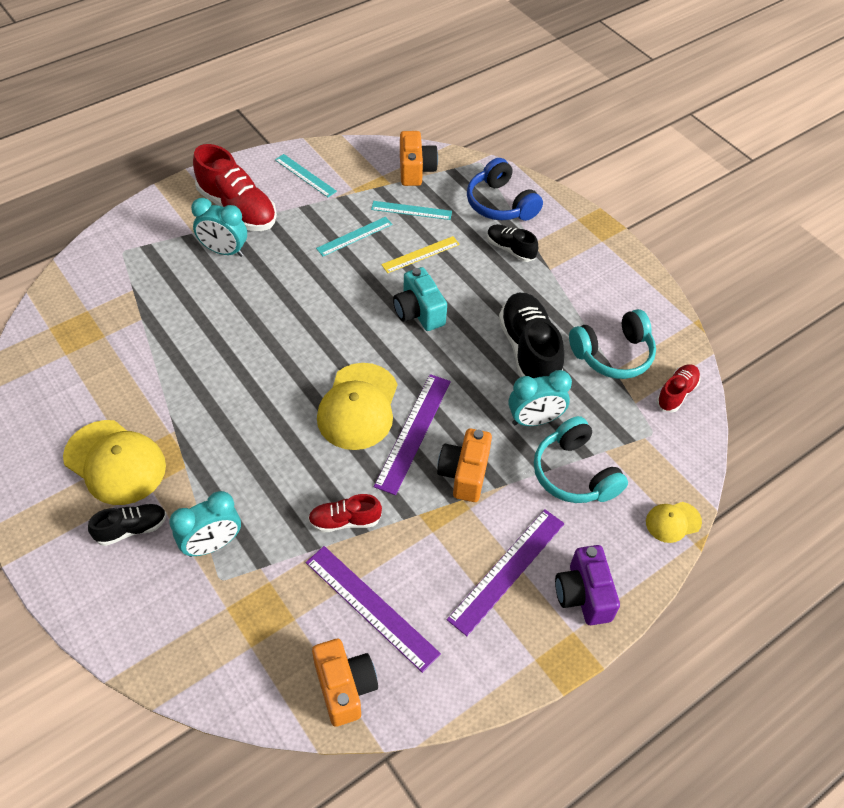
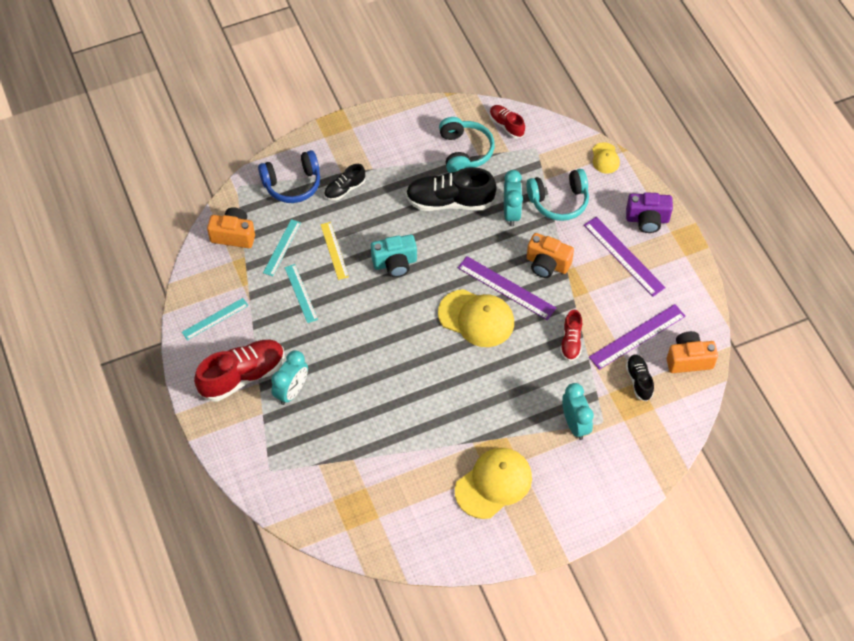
camera: 75 degrees left, 5 degrees up
black shoe [88,504,167,546] -> black shoe moved to [626,355,654,401]

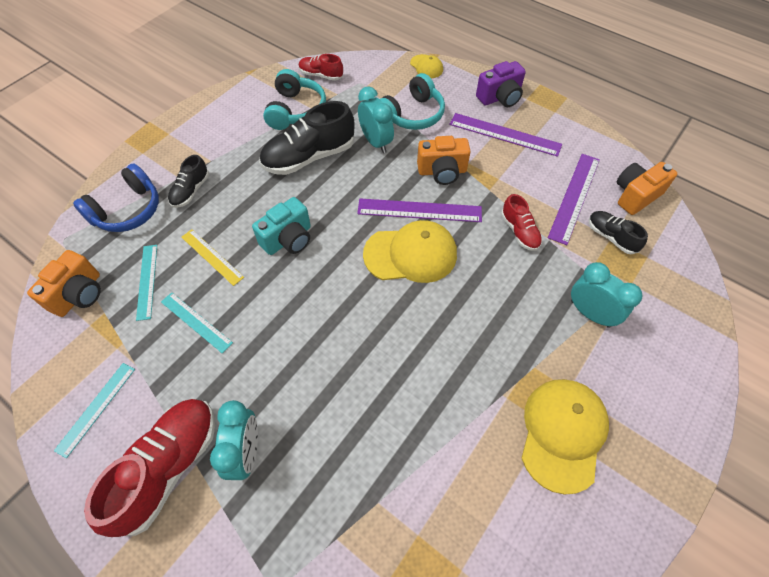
camera: 30 degrees left, 0 degrees up
orange camera [207,207,255,248] -> orange camera turned 135 degrees clockwise [27,250,101,317]
turquoise headphones [439,117,495,173] -> turquoise headphones turned 45 degrees clockwise [263,69,326,130]

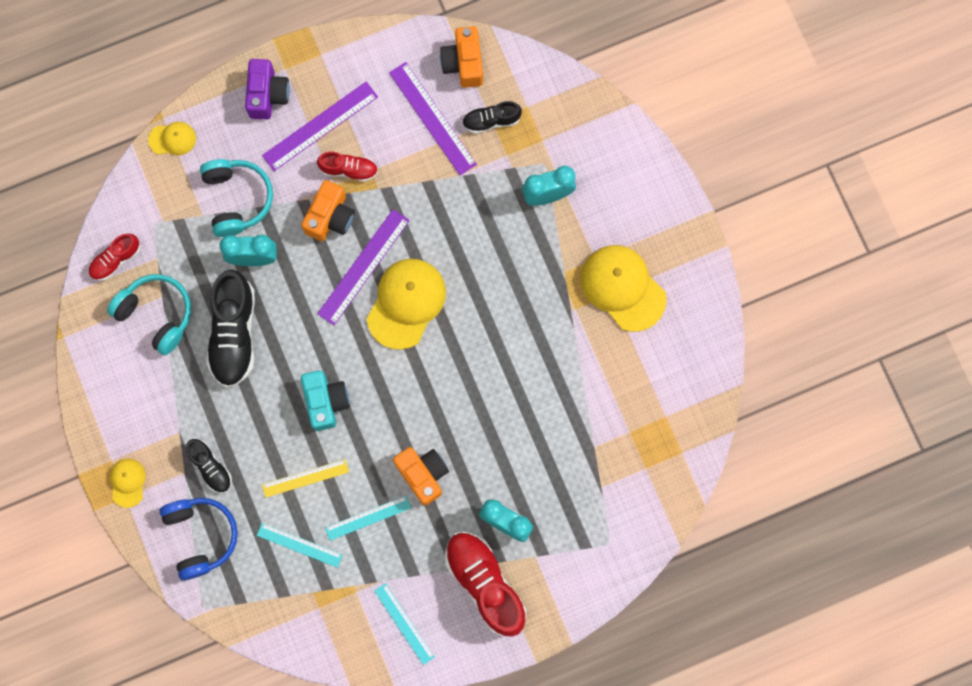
camera: 60 degrees left, 20 degrees up
orange camera [27,250,101,317] -> orange camera moved to [393,447,449,506]
red shoe [501,194,542,251] -> red shoe moved to [317,152,378,182]
none -> yellow cap [110,459,146,508]

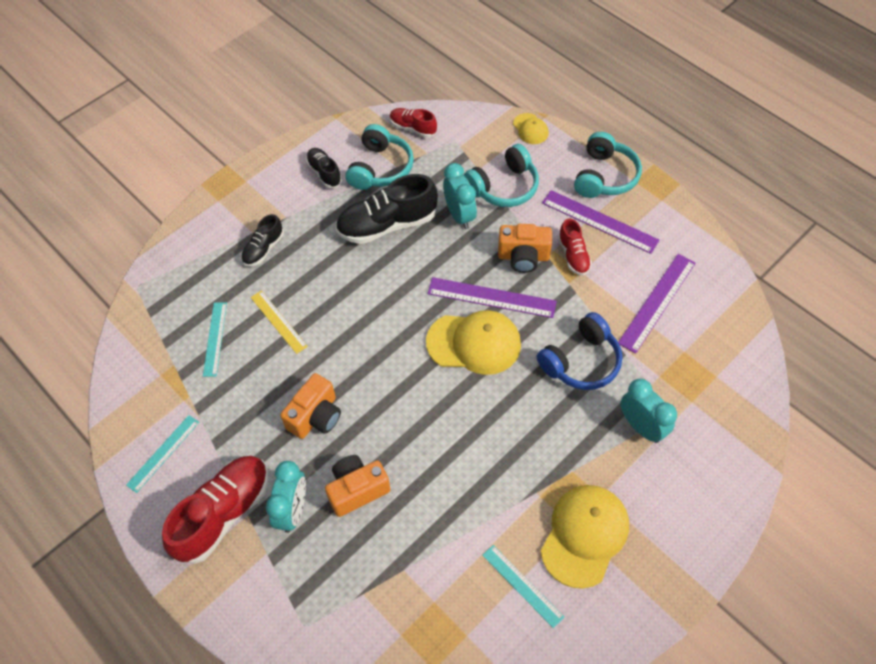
camera: 70 degrees right, 20 degrees down
yellow cap [110,459,146,508] -> none
blue headphones [159,498,238,580] -> blue headphones moved to [537,312,622,390]
purple camera [245,59,290,119] -> turquoise headphones [574,132,642,198]
turquoise camera [301,370,350,431] -> none
turquoise ruler [325,495,411,541] -> turquoise ruler moved to [482,545,564,628]
orange camera [440,26,483,88] -> orange camera moved to [325,455,391,517]
black shoe [462,101,522,134] -> black shoe moved to [306,148,342,188]

